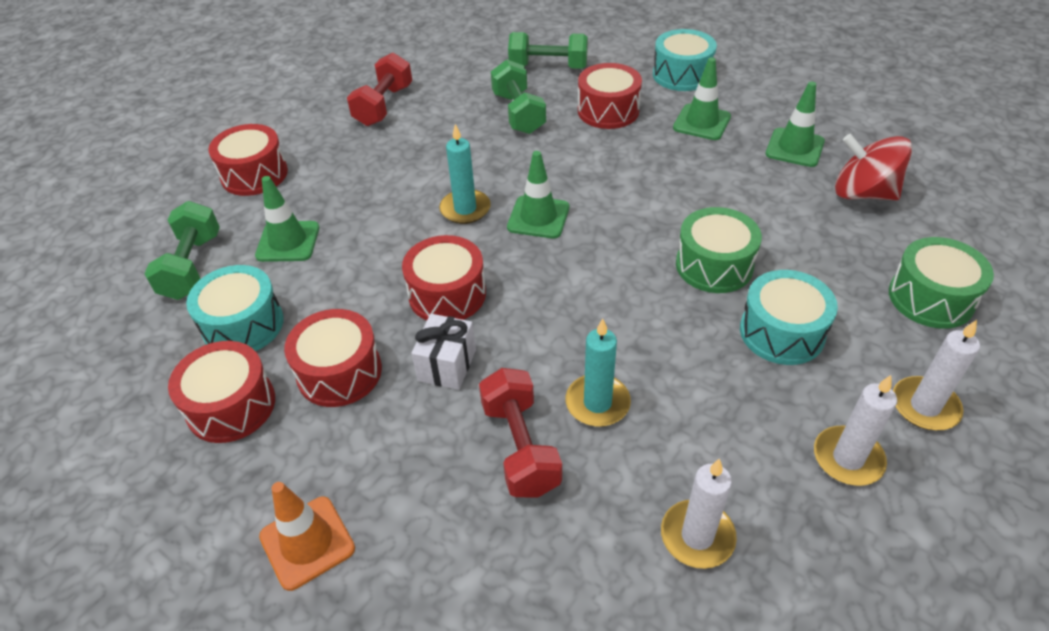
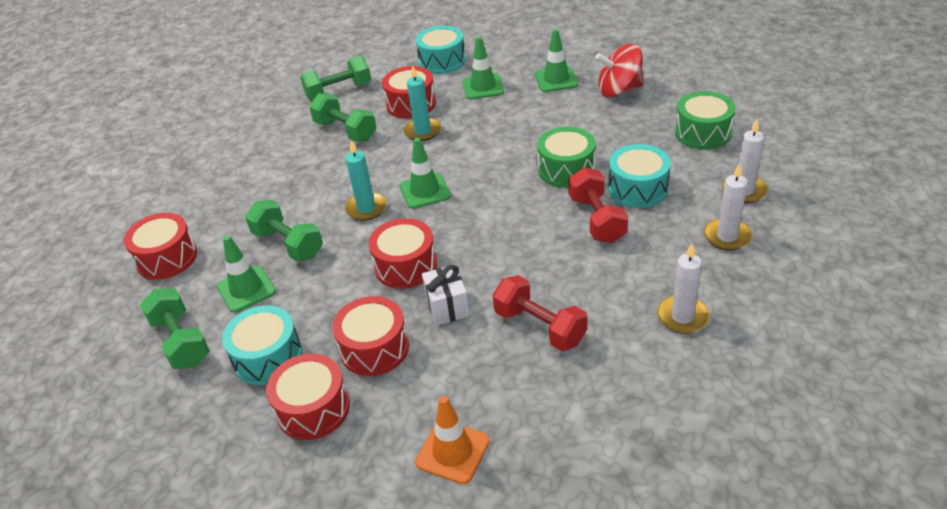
camera: 30 degrees left, 5 degrees down
red dumbbell [347,53,412,126] -> red dumbbell moved to [568,167,628,243]
turquoise candle [565,318,631,426] -> turquoise candle moved to [403,66,441,141]
none -> green dumbbell [245,200,323,262]

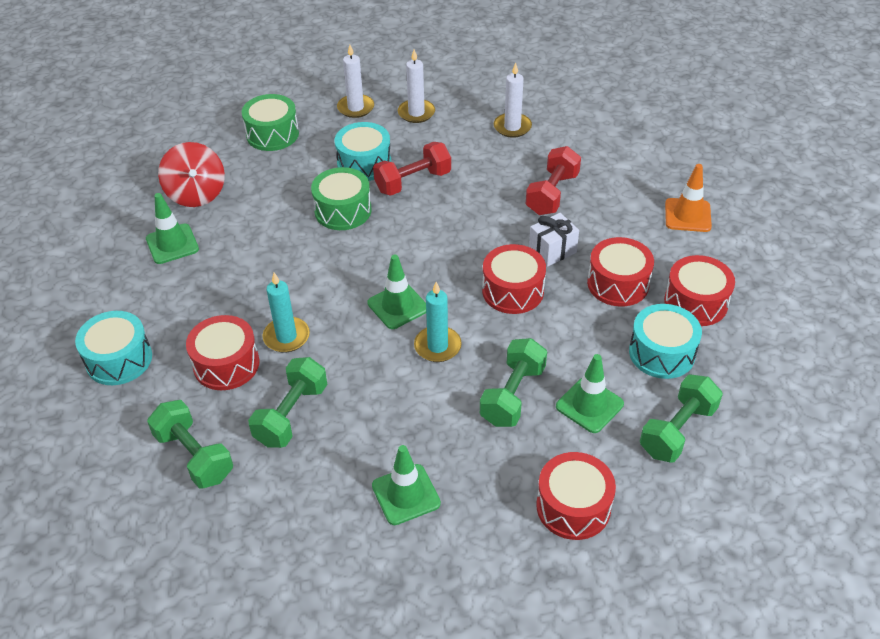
camera: 110 degrees left, 5 degrees up
green traffic cone [463,37,504,99] -> green traffic cone moved to [372,445,441,525]

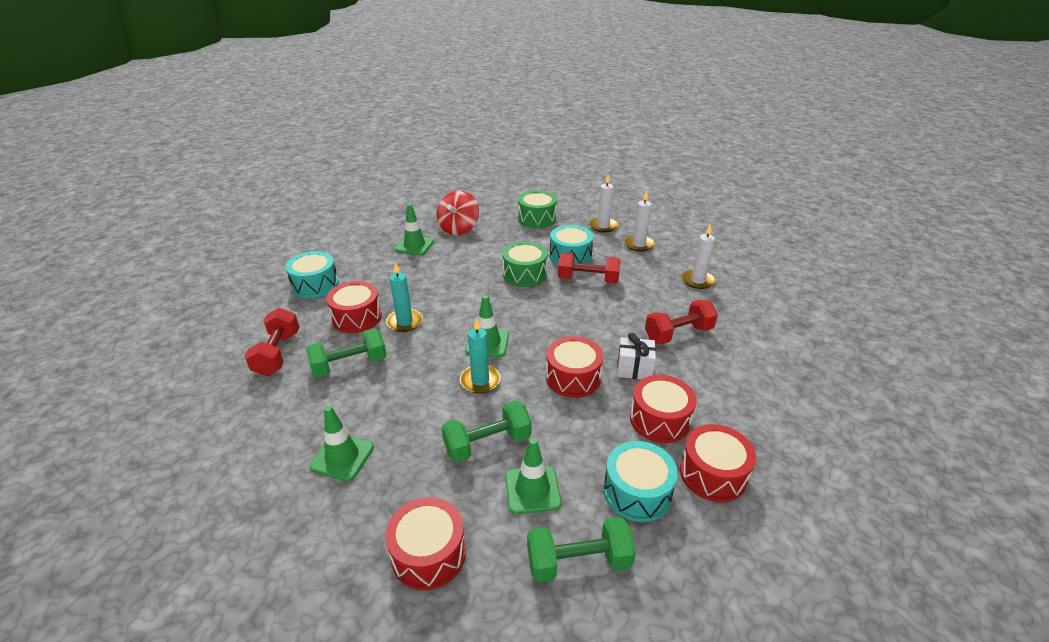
camera: 40 degrees right, 10 degrees down
green dumbbell [147,400,233,488] -> red dumbbell [245,308,299,376]
orange traffic cone [665,164,712,232] -> none

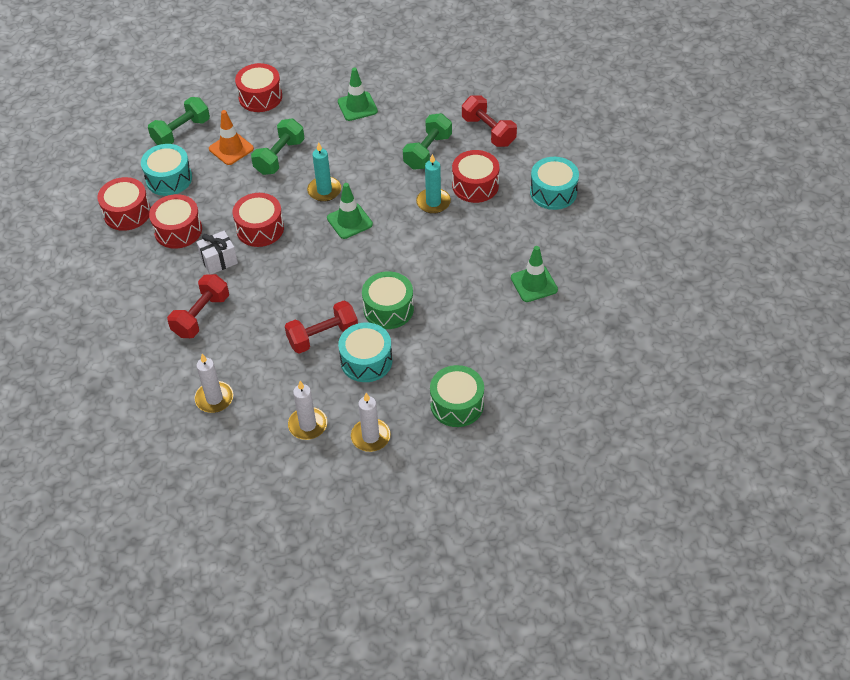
camera: 145 degrees right, 15 degrees up
red spinning top [436,191,479,235] -> none
green traffic cone [505,438,561,514] -> orange traffic cone [209,110,254,165]

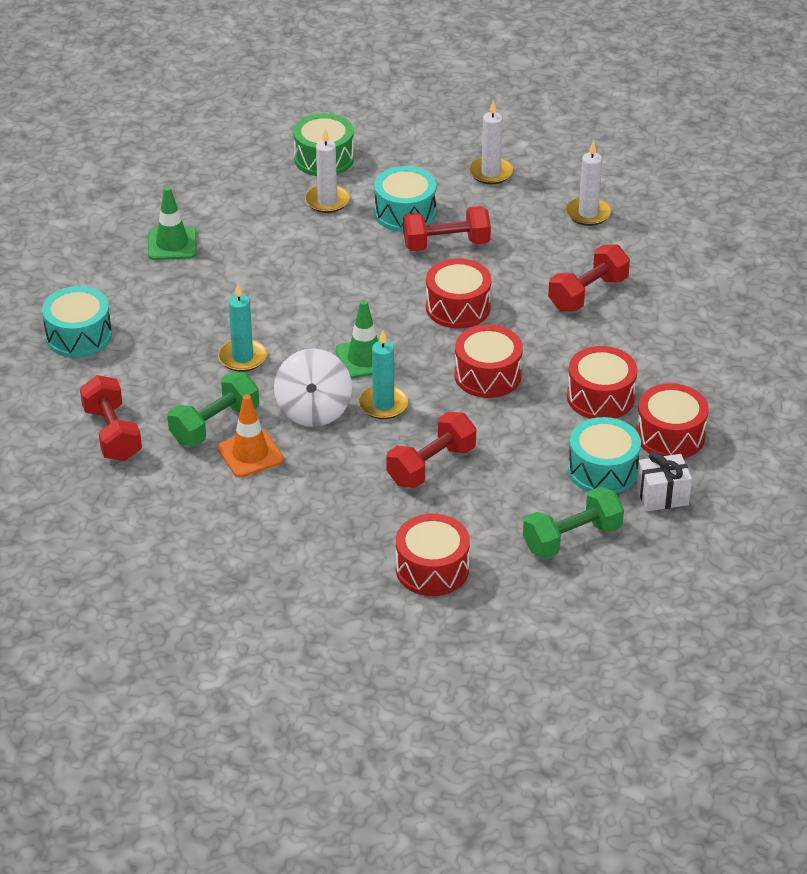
camera: 165 degrees left, 10 degrees down
white gift [196,231,238,274] -> white gift moved to [636,451,692,511]
orange traffic cone [209,110,254,165] -> orange traffic cone moved to [217,395,284,477]
green dumbbell [251,119,305,175] -> red dumbbell [386,412,476,488]
green traffic cone [338,68,378,121] -> none
white candle [351,393,391,452] -> white candle moved to [305,129,350,213]
green drum [362,271,414,329] -> none
red drum [452,150,499,203] -> red drum moved to [426,258,492,329]
none -> white spinning top [274,348,352,427]

